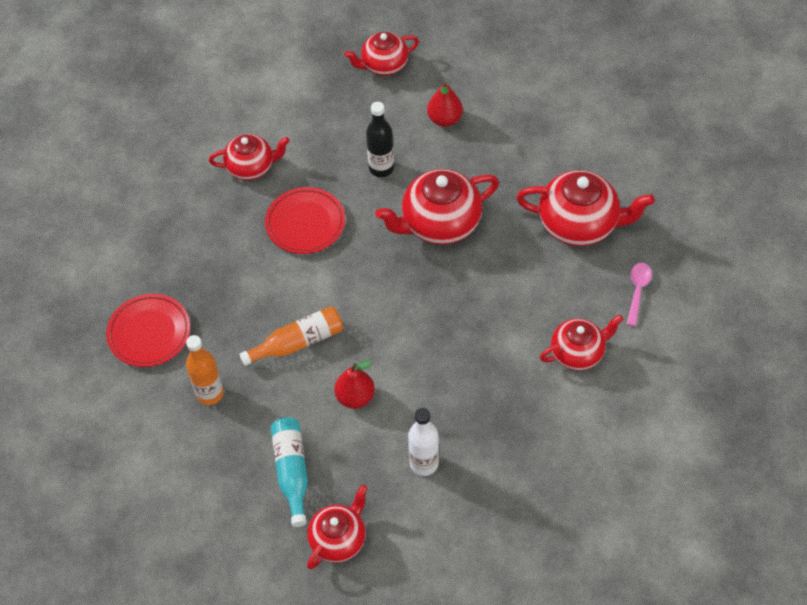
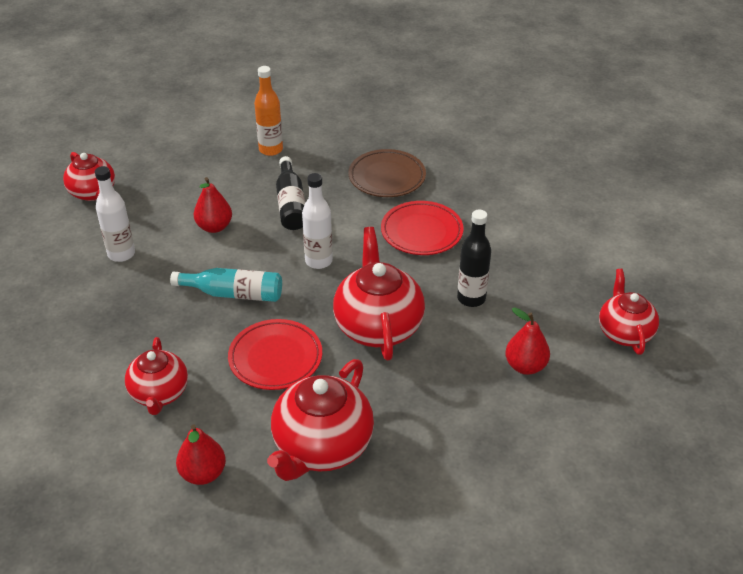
camera: 105 degrees right, 15 degrees down
red plate [106,294,190,367] -> red plate moved to [228,319,322,390]
red teapot [209,134,290,180] -> none
orange bottle [240,306,343,366] -> black bottle [276,156,305,230]
turquoise bottle [271,417,308,527] -> turquoise bottle moved to [170,268,282,302]
pink spoon [627,263,652,326] -> red pear [176,424,226,485]
none -> white bottle [302,173,333,269]
none -> brown plate [349,149,426,197]

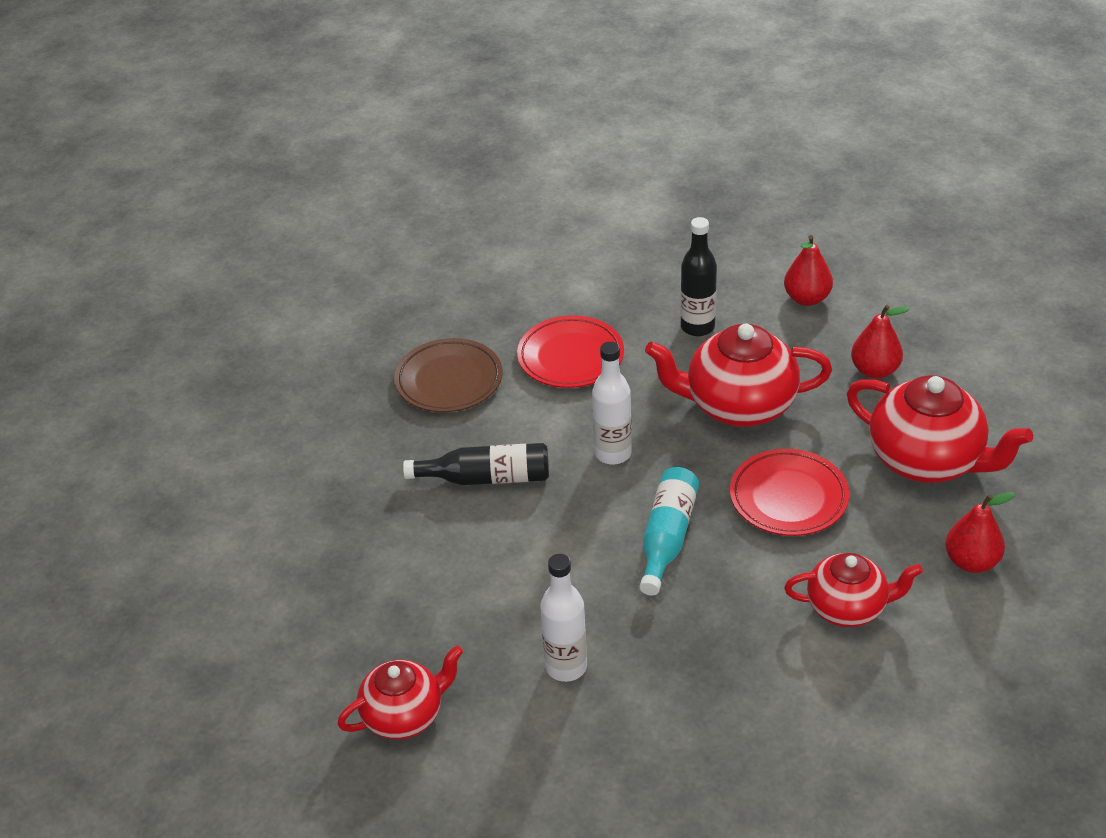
camera: 80 degrees left, 0 degrees up
red pear [194,177,232,233] -> red pear moved to [851,305,909,379]
orange bottle [254,66,283,156] -> none
red teapot [599,269,659,355] -> none

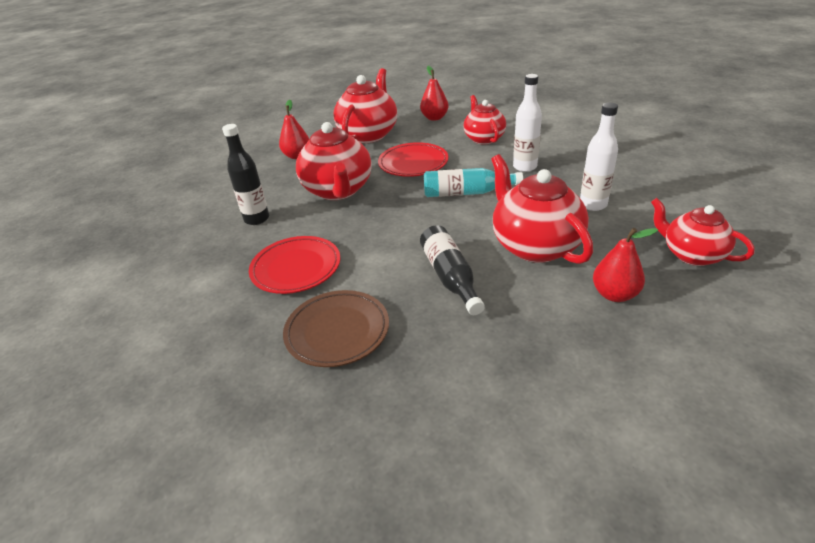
camera: 105 degrees left, 5 degrees down
white bottle [592,342,632,465] -> white bottle moved to [513,74,542,172]
red pear [784,235,833,306] -> red pear moved to [593,228,658,302]
none -> red teapot [491,154,593,264]

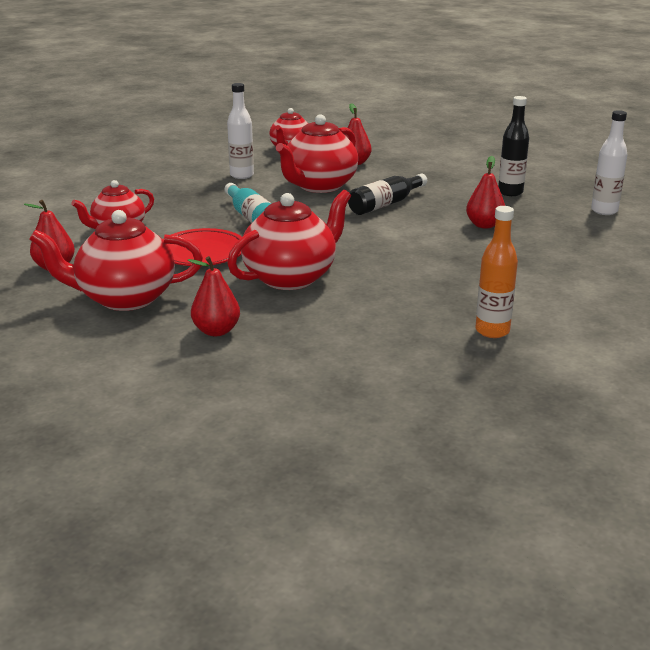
camera: 120 degrees left, 10 degrees down
black bottle [222,124,269,225] -> black bottle moved to [498,96,529,196]
red plate [249,236,340,294] -> none
brown plate [283,290,389,367] -> red pear [466,156,505,228]
white bottle [513,74,542,172] -> white bottle moved to [591,110,628,215]
none -> orange bottle [475,206,518,338]

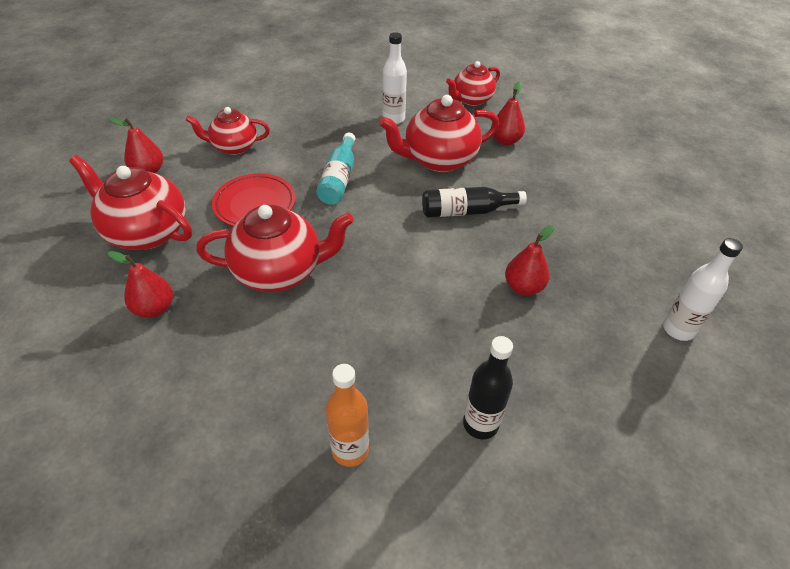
camera: 35 degrees right, 20 degrees up
black bottle [498,96,529,196] -> black bottle moved to [463,336,513,439]

